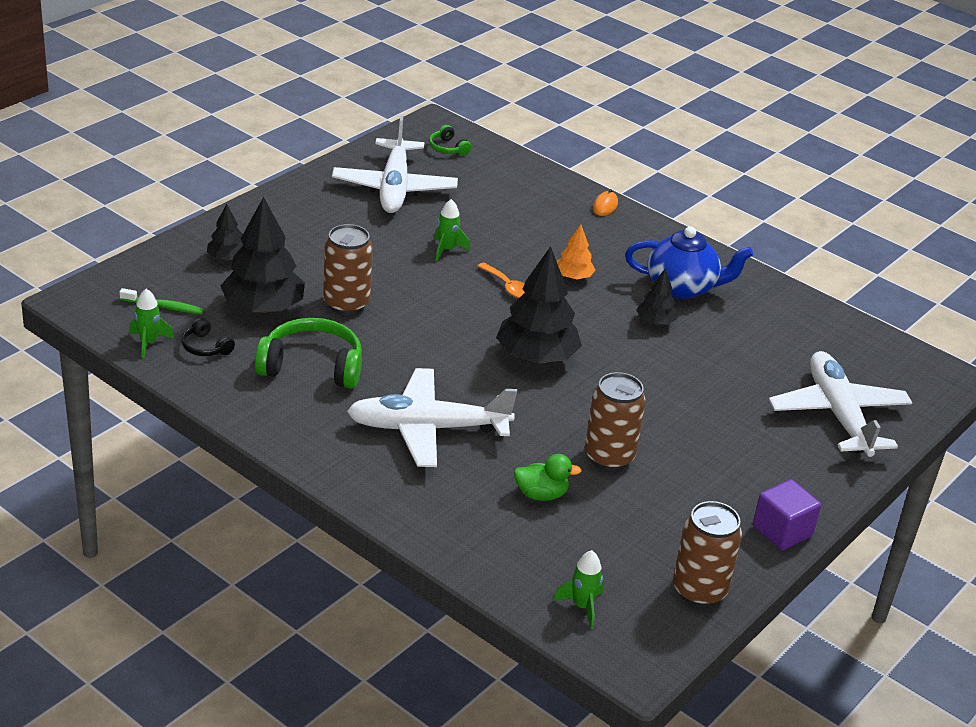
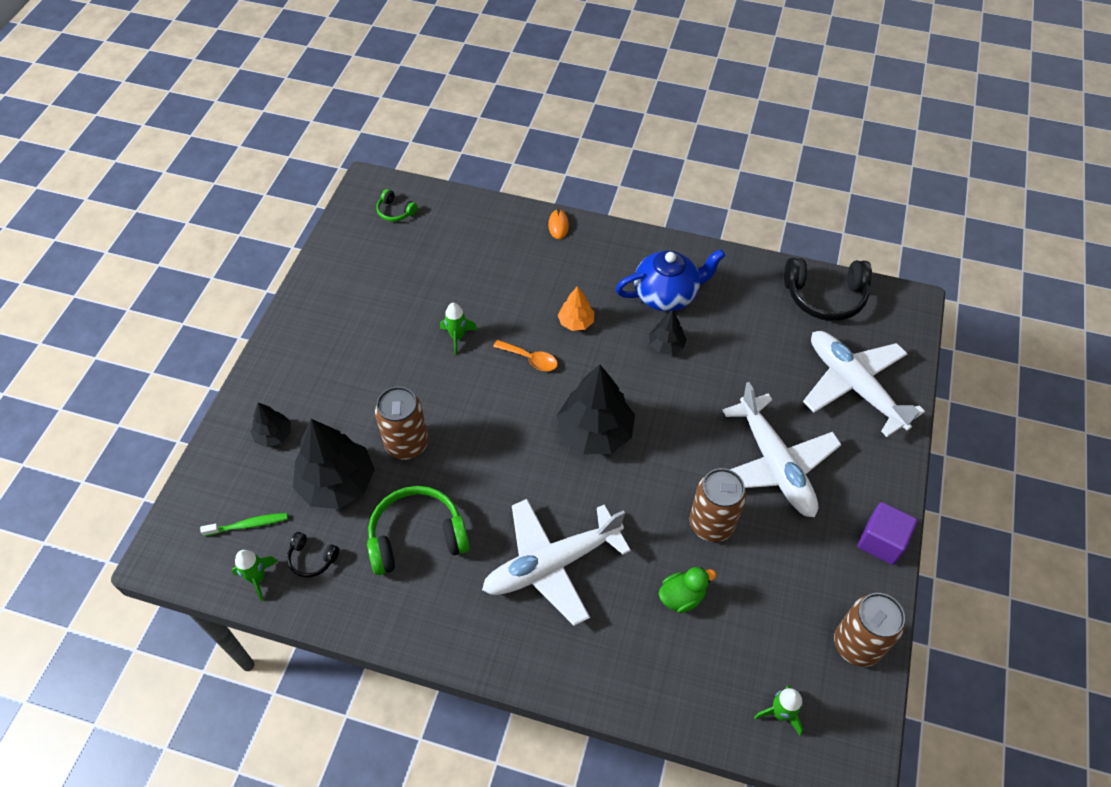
camera: 20 degrees left, 20 degrees up
white plane [332,116,458,213] -> white plane moved to [722,382,841,517]
none -> black headphones [784,258,872,321]

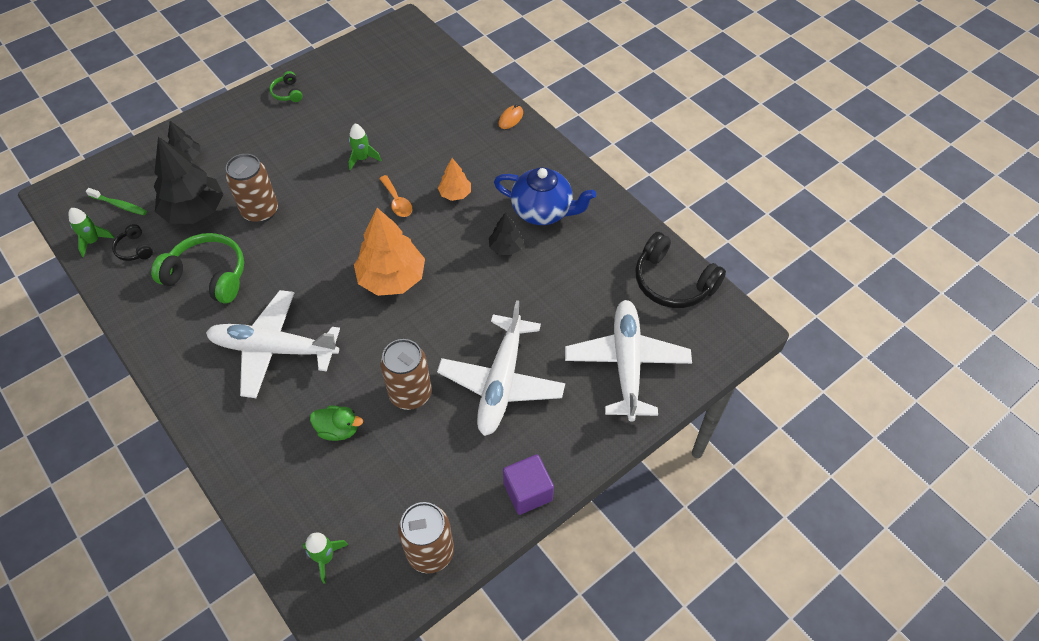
camera: 35 degrees right, 0 degrees up
green headphones [376,189,417,221] -> green headphones moved to [269,71,303,102]
black tree [557,364,635,454] -> orange tree [354,208,425,296]

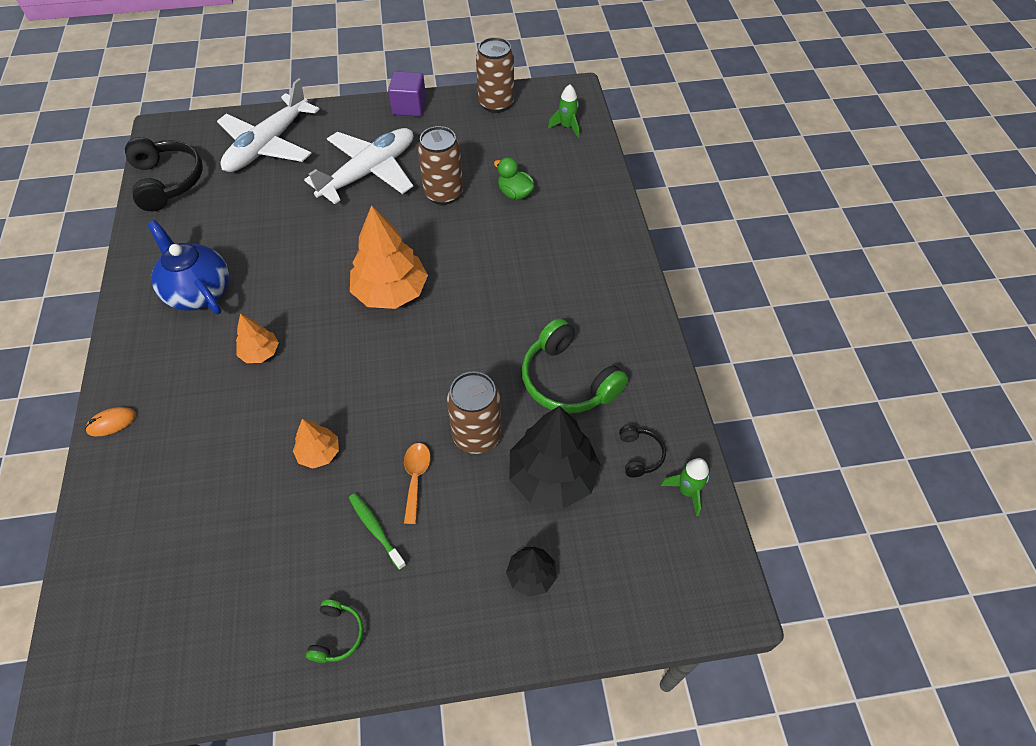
camera: 150 degrees left, 0 degrees up
green toothbrush [86,188,147,215] -> green toothbrush moved to [349,493,406,570]
white plane [206,290,340,398] -> none
green rocket [349,123,381,170] -> orange tree [293,419,339,469]
orange spoon [379,175,412,217] -> orange spoon moved to [404,443,431,524]
black tree [489,213,524,255] -> none

